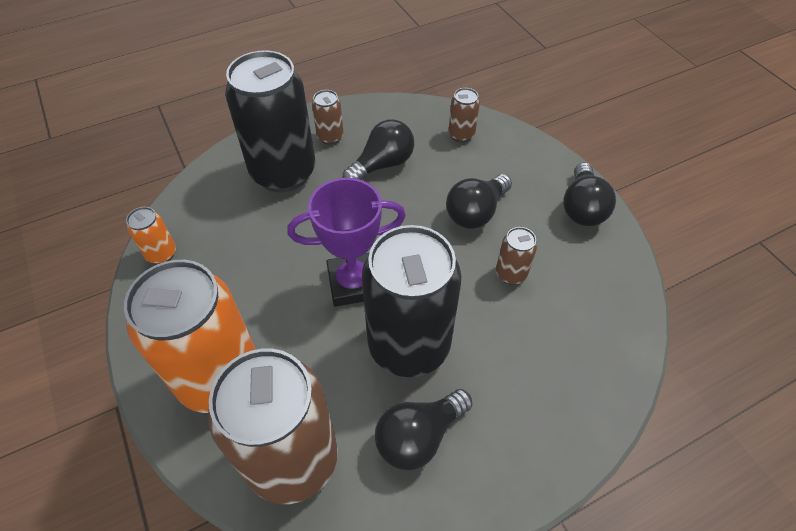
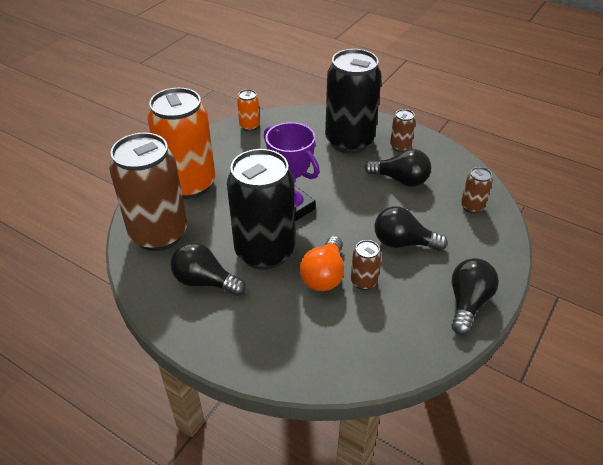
camera: 60 degrees right, 10 degrees down
black light bulb [563,162,616,226] -> black light bulb turned 135 degrees clockwise [452,258,499,335]
none -> orange light bulb [300,236,344,291]

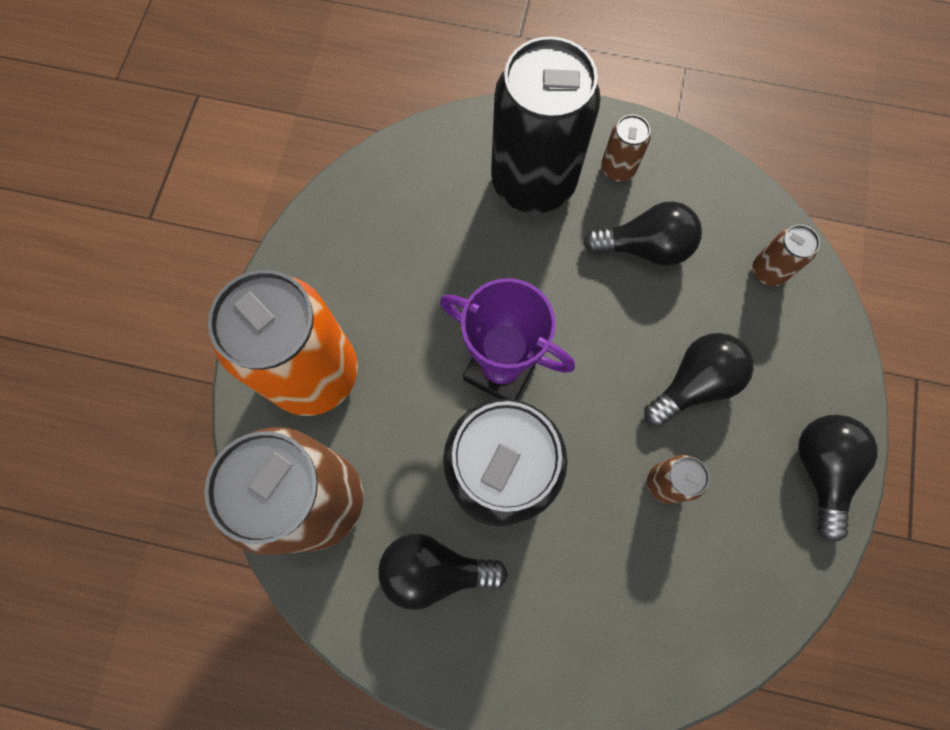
camera: 20 degrees left, 30 degrees up
orange can [237,89,260,131] -> none
orange light bulb [300,236,344,291] -> none
black light bulb [374,206,448,251] -> black light bulb turned 150 degrees clockwise [644,333,754,427]

